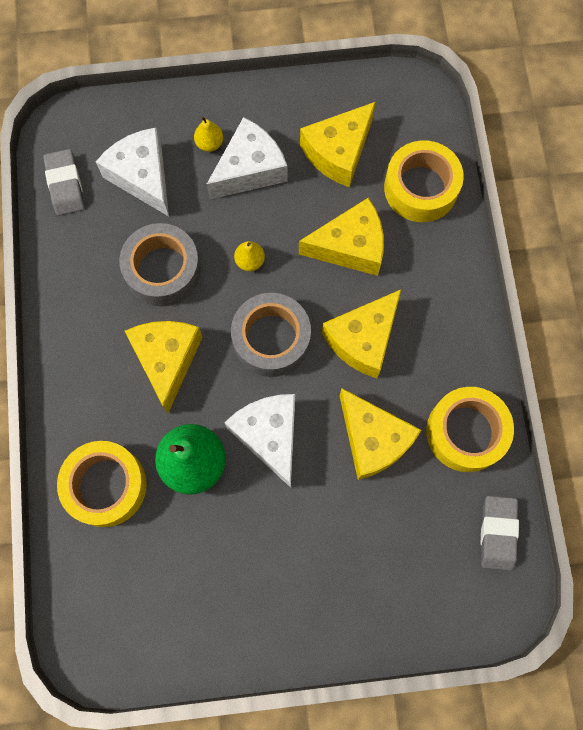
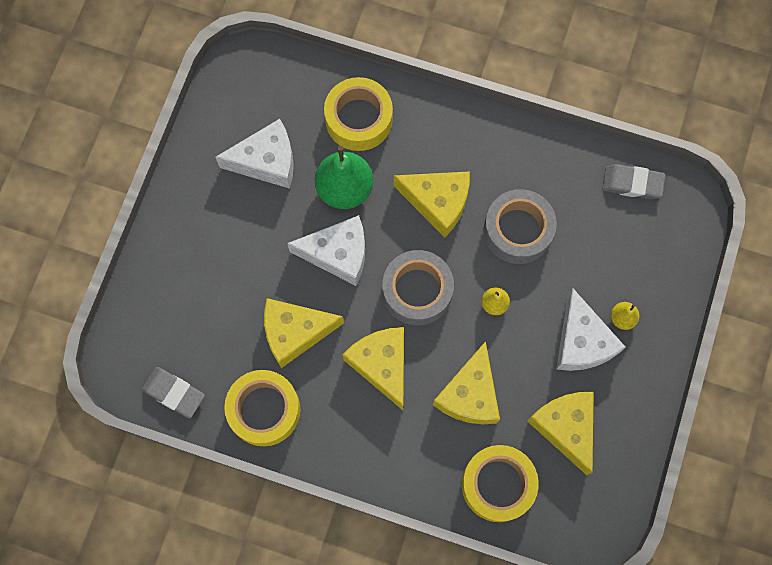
camera: 115 degrees right, 0 degrees up
white cheese [96,128,169,216] -> white cheese moved to [215,119,294,189]

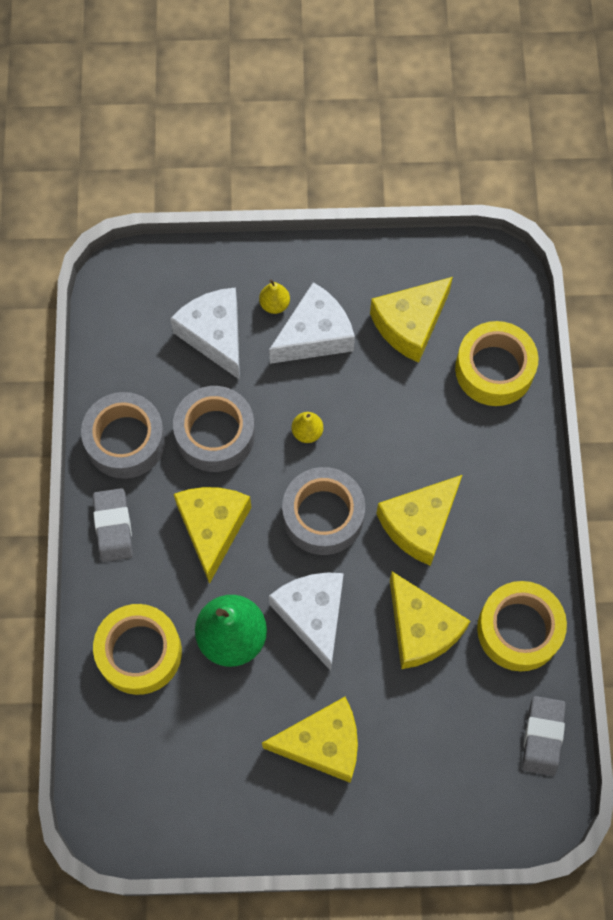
camera: 110 degrees left, 5 degrees down
white cheese [215,119,294,189] -> white cheese moved to [170,288,240,380]
yellow cheese [433,341,500,424] -> yellow cheese moved to [262,697,358,783]
grey eraser [602,164,665,199] -> grey eraser moved to [93,488,133,562]
none -> grey tape [81,392,166,479]

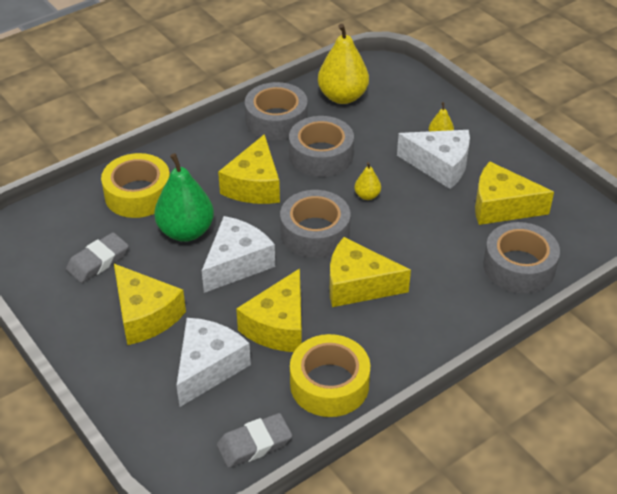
camera: 55 degrees right, 25 degrees down
grey eraser [93,488,133,562] -> grey eraser moved to [66,232,129,283]
white cheese [170,288,240,380] -> white cheese moved to [176,318,251,407]
yellow cheese [174,487,251,584] -> yellow cheese turned 135 degrees clockwise [218,134,280,204]
yellow tape [455,321,538,406] -> grey tape [483,222,560,293]
none -> yellow pear [318,24,369,104]

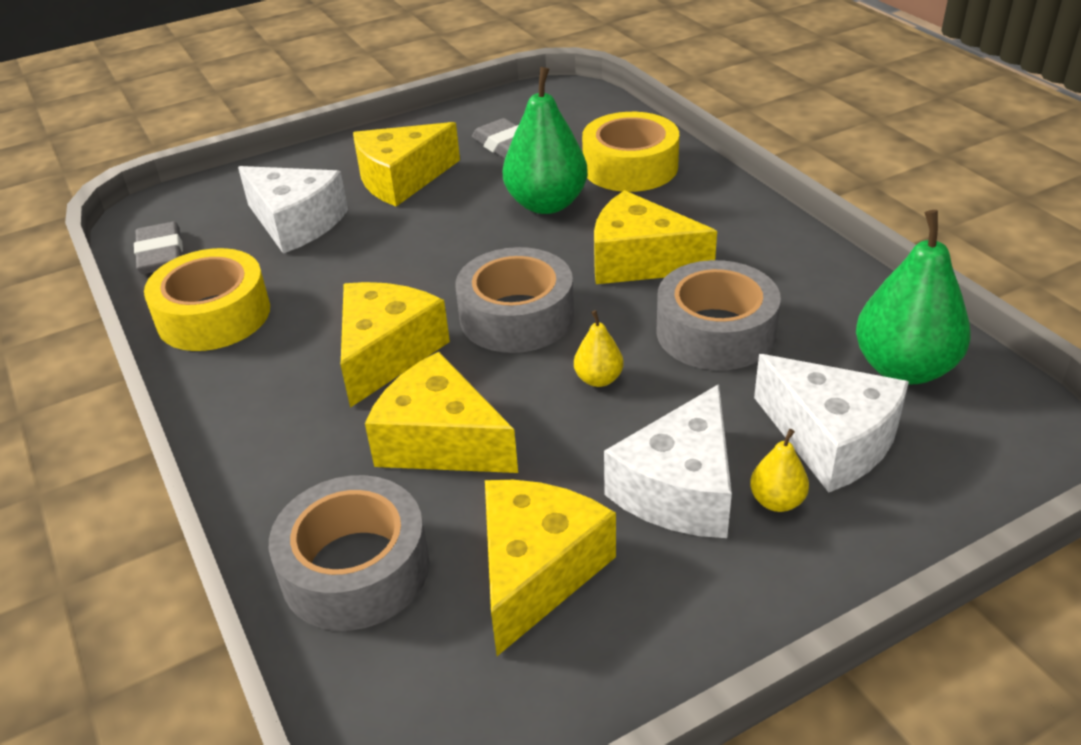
camera: 100 degrees right, 5 degrees down
white cheese [202,216,275,293] -> white cheese moved to [754,354,909,493]
yellow cheese [236,268,302,352] -> yellow cheese moved to [365,352,518,473]
grey tape [245,82,308,140] -> none
yellow pear [318,24,369,104] -> green pear [856,210,971,385]

